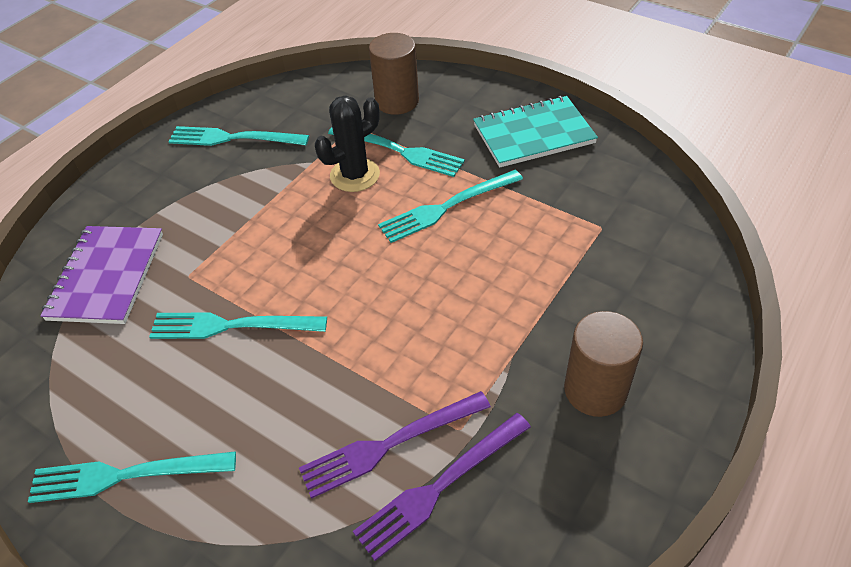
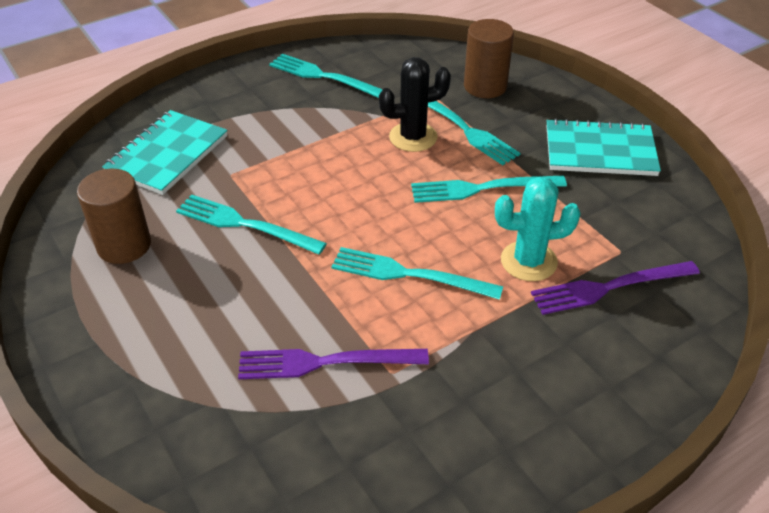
camera: 20 degrees right, 5 degrees down
turquoise fork [28,451,236,503] -> turquoise fork moved to [331,247,503,300]
purple notebook [41,226,163,324] -> turquoise notebook [102,110,227,195]
purple fork [353,413,531,561] -> purple fork moved to [531,261,700,315]
brown cylinder [564,311,643,417] -> brown cylinder moved to [77,169,151,264]
none -> turquoise cactus [495,177,581,281]

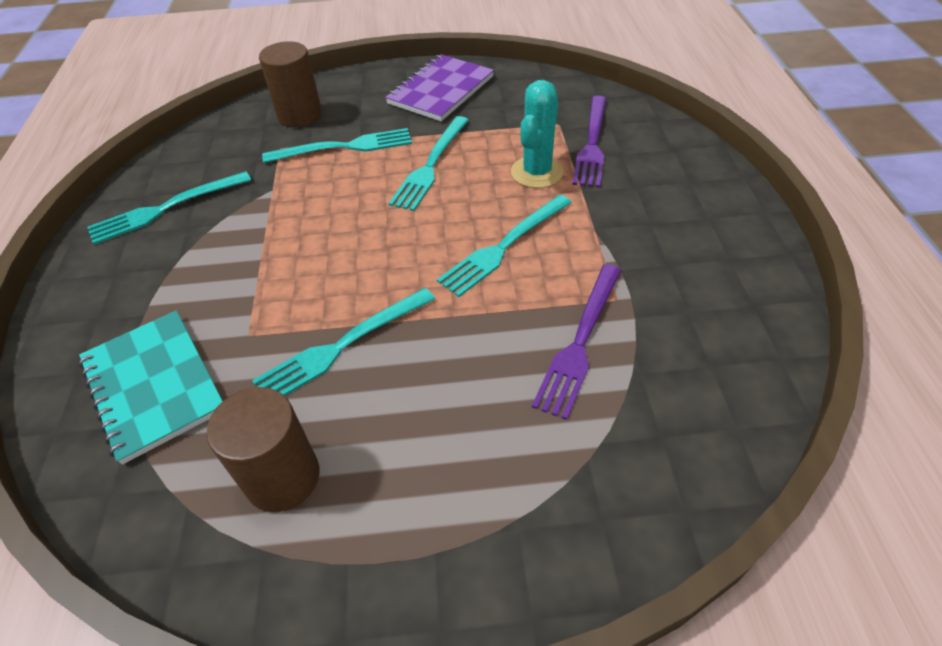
camera: 60 degrees left, 5 degrees up
black cactus [379,57,451,152] -> none
turquoise notebook [546,118,661,176] -> purple notebook [385,54,494,121]

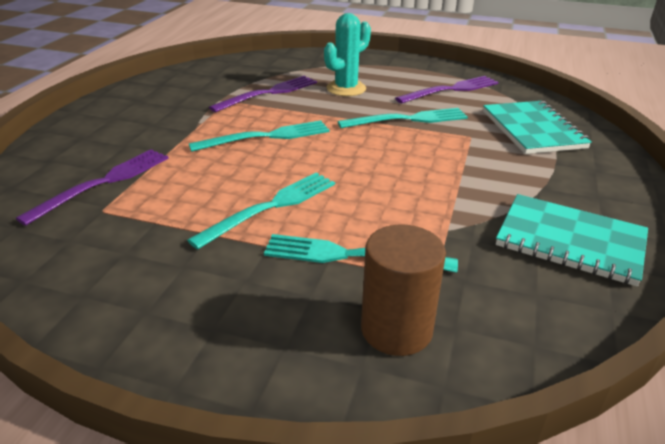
camera: 160 degrees left, 15 degrees down
turquoise fork [87,171,251,245] -> turquoise notebook [496,194,648,287]
brown cylinder [207,387,319,512] -> purple fork [395,76,498,104]
purple notebook [385,54,494,121] -> none
turquoise cactus [511,80,563,188] -> turquoise cactus moved to [324,13,371,96]

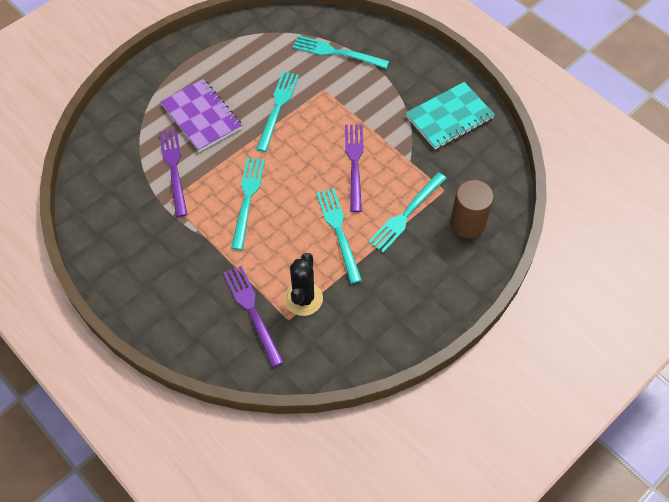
camera: 60 degrees left, 25 degrees up
turquoise cactus [324,13,371,96] -> purple notebook [160,79,242,152]
purple fork [395,76,498,104] -> purple fork moved to [345,125,364,212]
turquoise notebook [483,101,592,154] -> turquoise fork [293,35,389,69]
none -> black cactus [284,253,323,316]

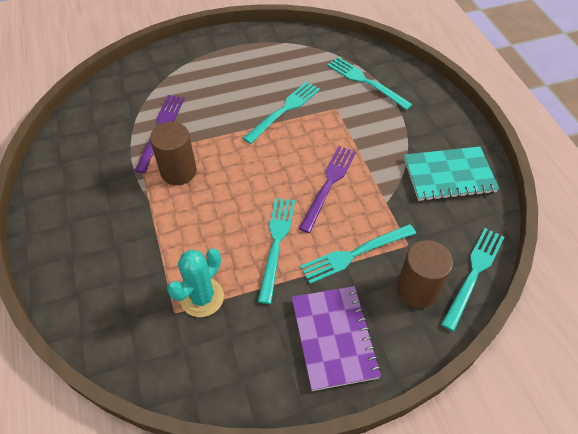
camera: 25 degrees right, 5 degrees down
purple notebook [160,79,242,152] -> purple notebook moved to [292,286,381,391]
purple fork [223,266,284,367] -> none
turquoise fork [231,158,265,250] -> turquoise fork moved to [441,228,504,331]
black cactus [284,253,323,316] -> turquoise cactus [167,249,224,317]
none -> brown cylinder [150,122,197,185]

